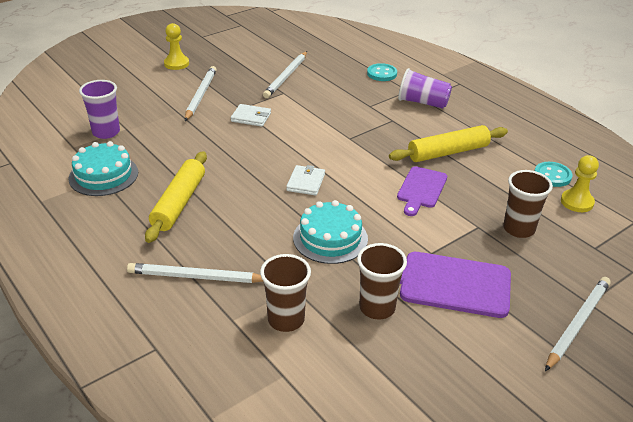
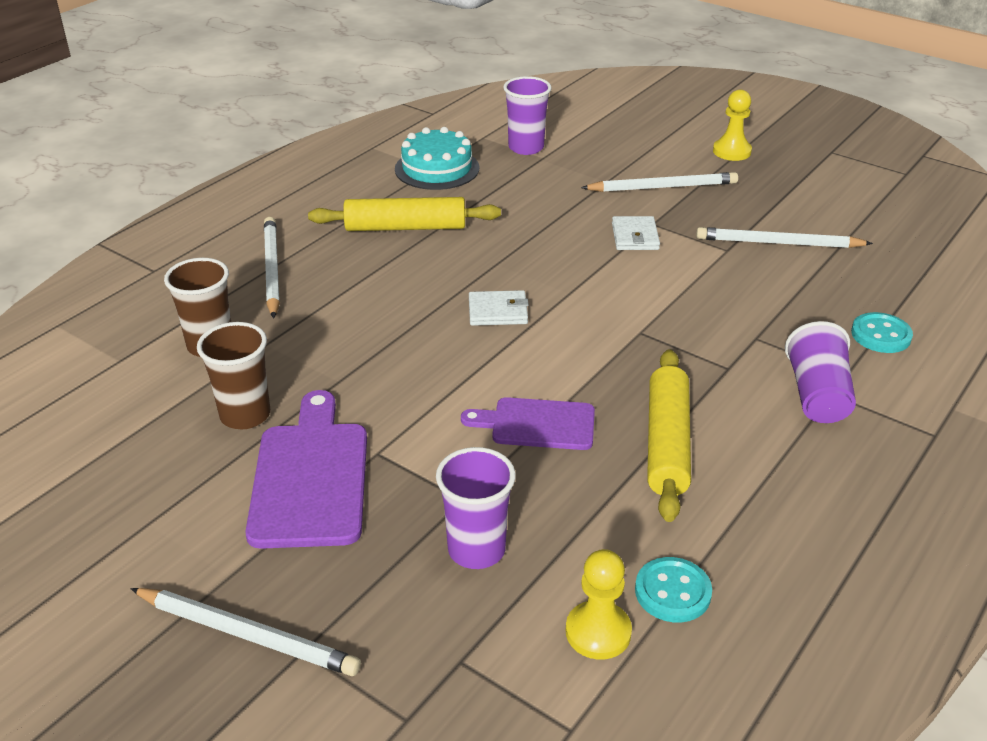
camera: 75 degrees right, 0 degrees up
turquoise cake [293,200,368,264] -> none
yellow rolling pin [389,125,508,162] -> yellow rolling pin turned 45 degrees clockwise [647,349,691,522]
brown cup [503,170,553,238] -> purple cup [436,447,516,569]

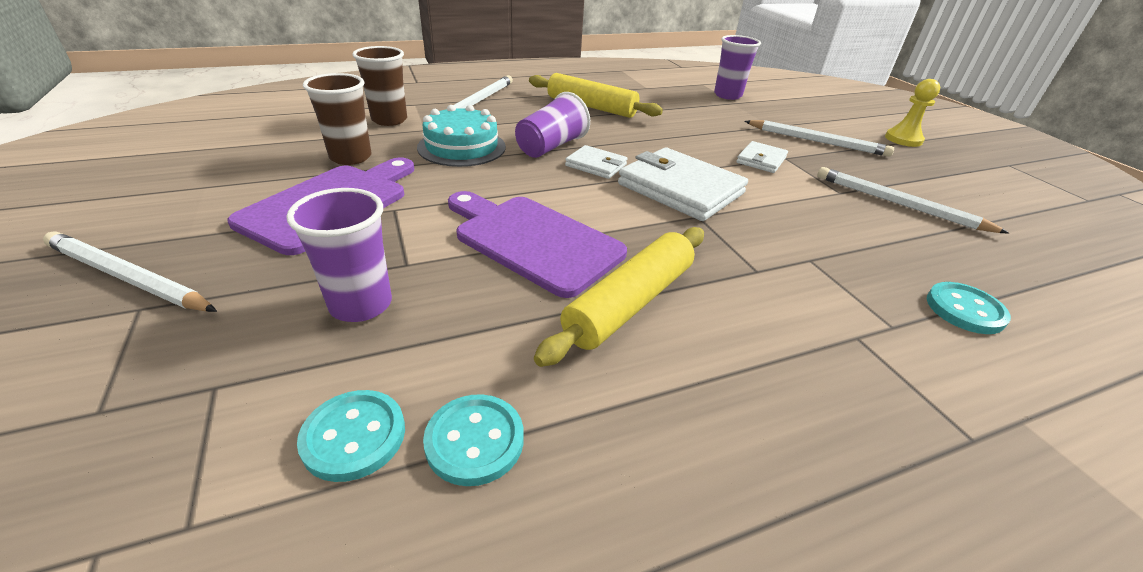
camera: 30 degrees right, 0 degrees up
white pencil [130,588,361,676] -> white pencil turned 150 degrees clockwise [43,231,217,312]
turquoise cake [395,127,479,190] -> turquoise cake moved to [417,105,506,167]
purple cutting board [461,397,595,450] -> purple cutting board [448,191,627,298], size x1.56
yellow pawn [566,549,632,660] -> turquoise button [297,390,405,482]
purple cup [785,321,856,423] -> purple cup moved to [515,92,590,158]
none -> white wallet [618,147,748,221]

